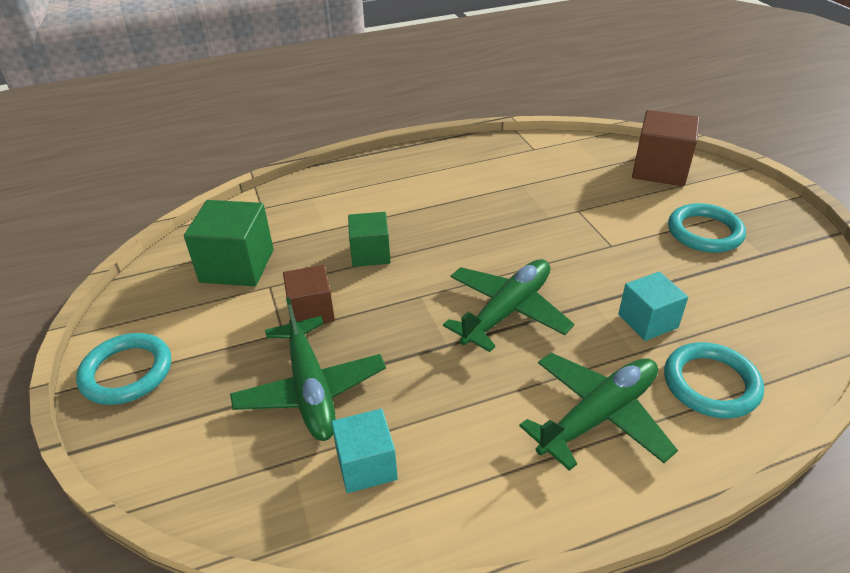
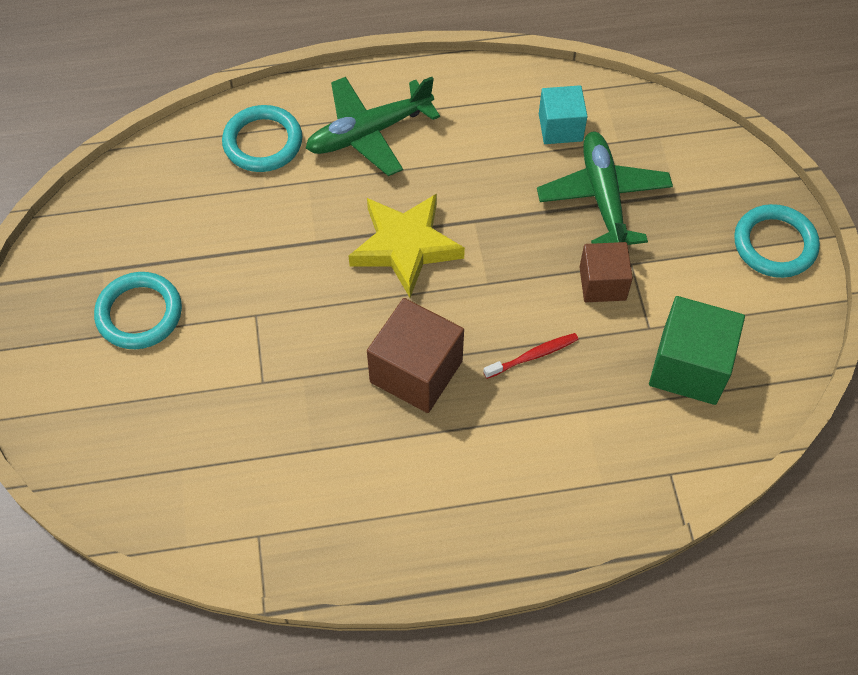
camera: 170 degrees left, 20 degrees up
green cube [348,212,391,267] -> red toothbrush [483,333,578,379]
green plane [443,259,574,352] -> yellow star [349,193,465,297]
turquoise cube [618,272,688,341] -> none
brown cube [632,110,699,186] -> brown cube moved to [367,298,464,413]

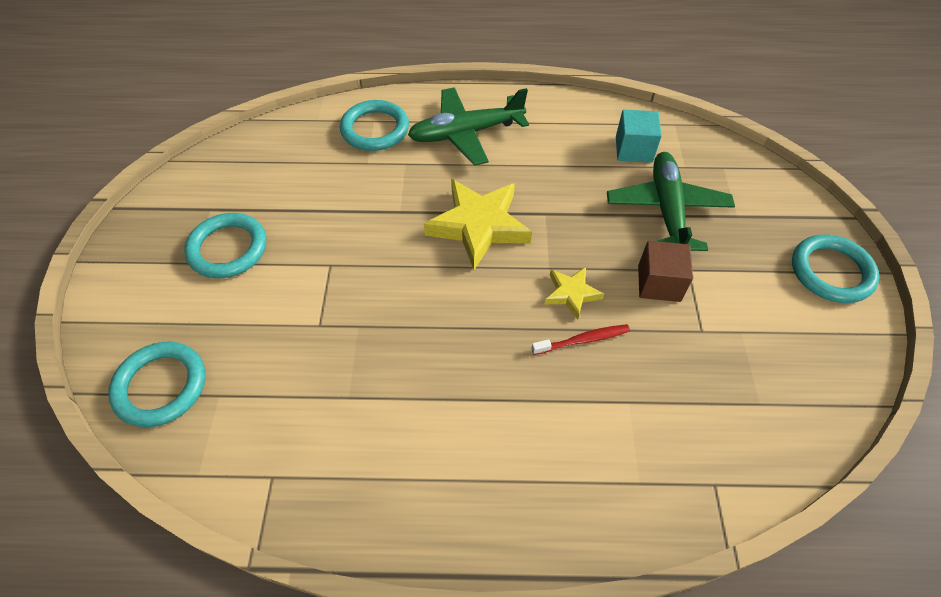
camera: 10 degrees right, 5 degrees down
brown cube [367,298,464,413] -> none
green cube [649,296,745,405] -> none
none -> turquoise ring [108,342,205,427]
none -> yellow star [545,267,604,320]

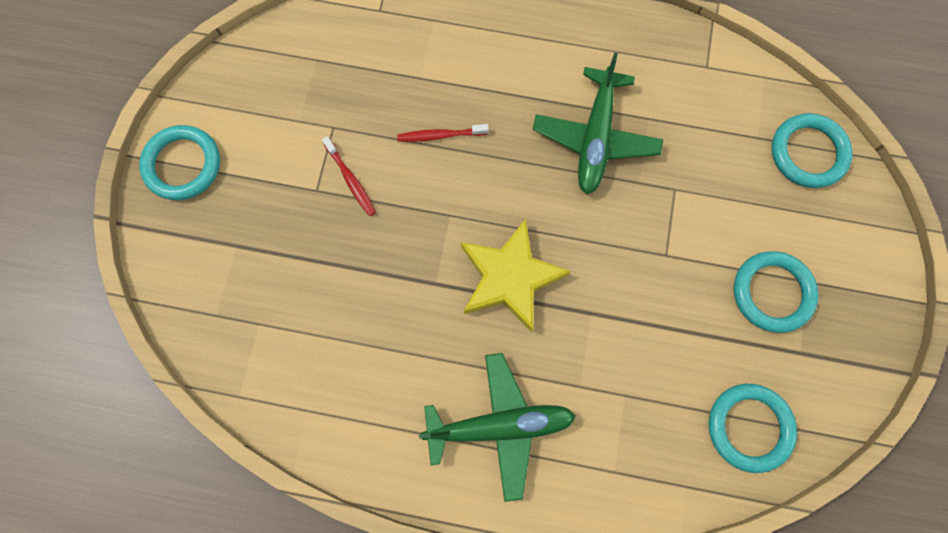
camera: 170 degrees left, 20 degrees up
turquoise ring [340,100,409,151] -> turquoise ring moved to [708,384,797,473]
yellow star [545,267,604,320] -> none
green plane [607,152,735,251] -> green plane moved to [533,52,663,194]
turquoise cube [616,110,662,163] -> none
brown cube [638,241,693,302] -> red toothbrush [322,136,376,216]

